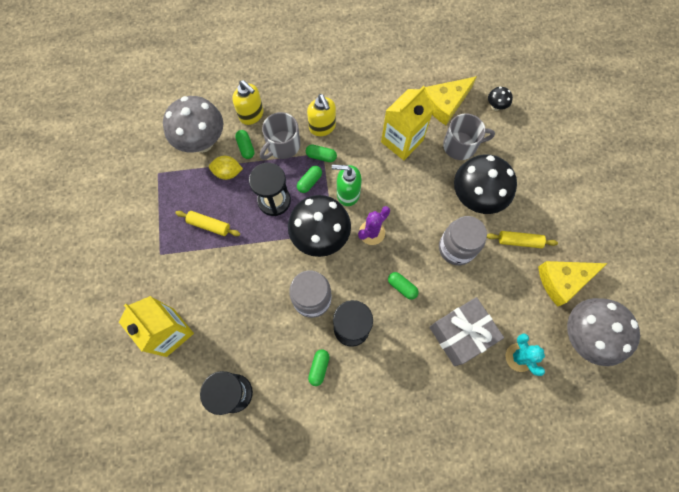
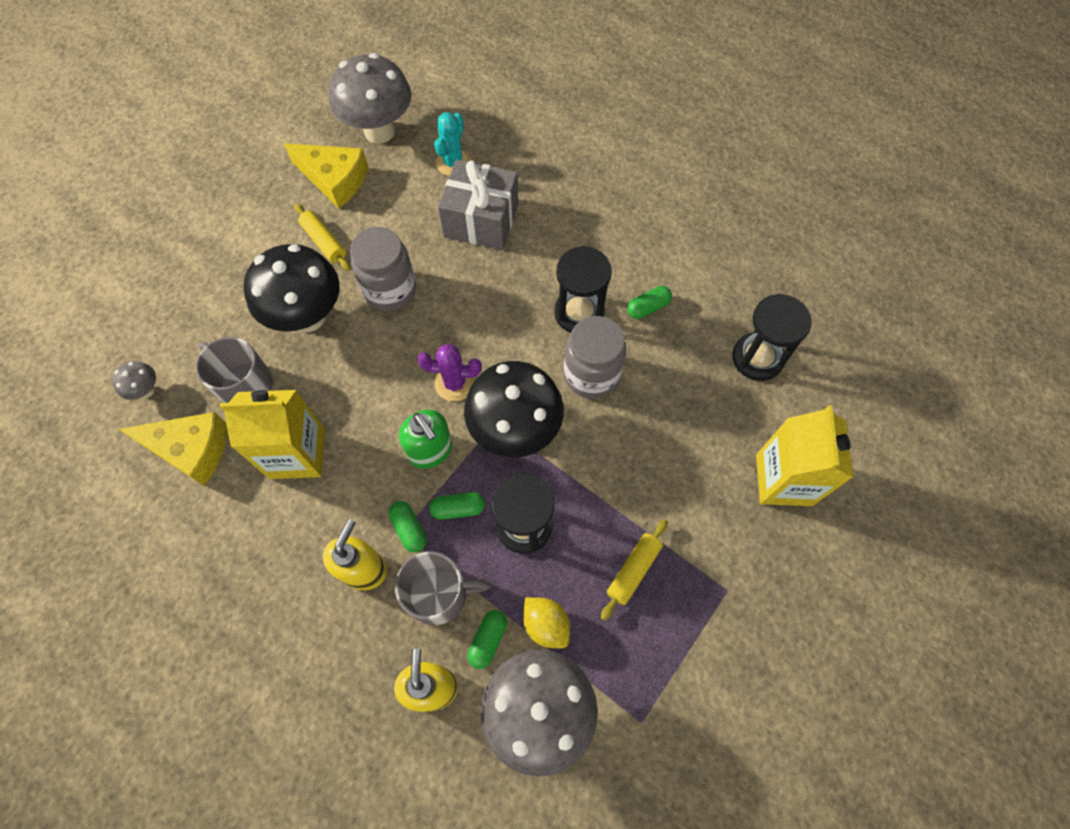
camera: 135 degrees left, 5 degrees down
yellow rolling pin [175,211,240,236] -> yellow rolling pin turned 60 degrees clockwise [601,519,668,621]
green capsule [388,272,419,300] -> none
black mushroom [488,87,513,111] -> grey mushroom [112,361,156,400]

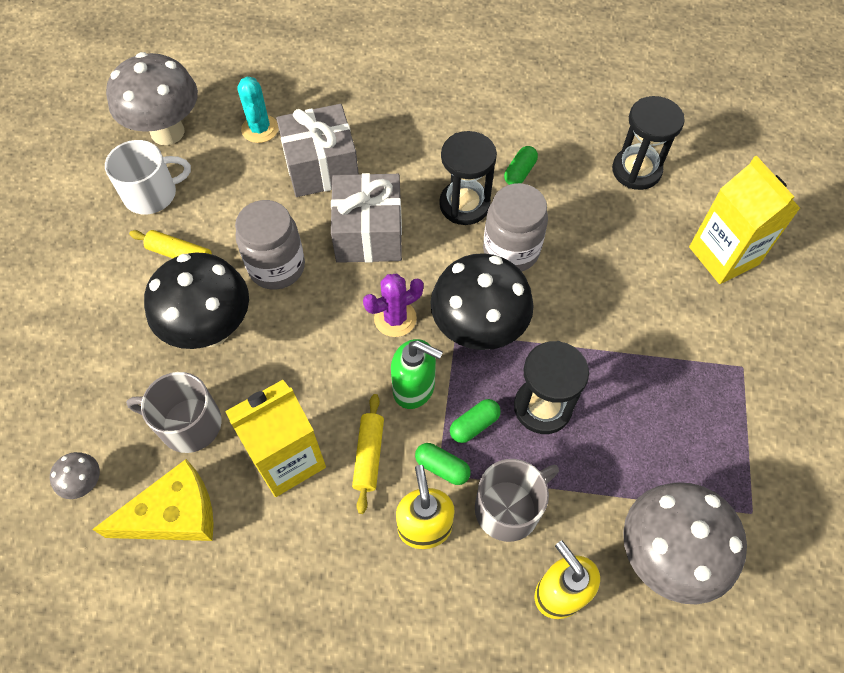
camera: 30 degrees left, 5 degrees down
yellow cheese [284,143,369,208] -> white mug [105,140,191,214]
green capsule [467,610,507,669] -> none
yellow lemon [523,597,570,648] -> none
yellow rolling pin [601,519,668,621] -> yellow rolling pin moved to [352,394,384,514]
none -> grey gift [331,173,402,263]

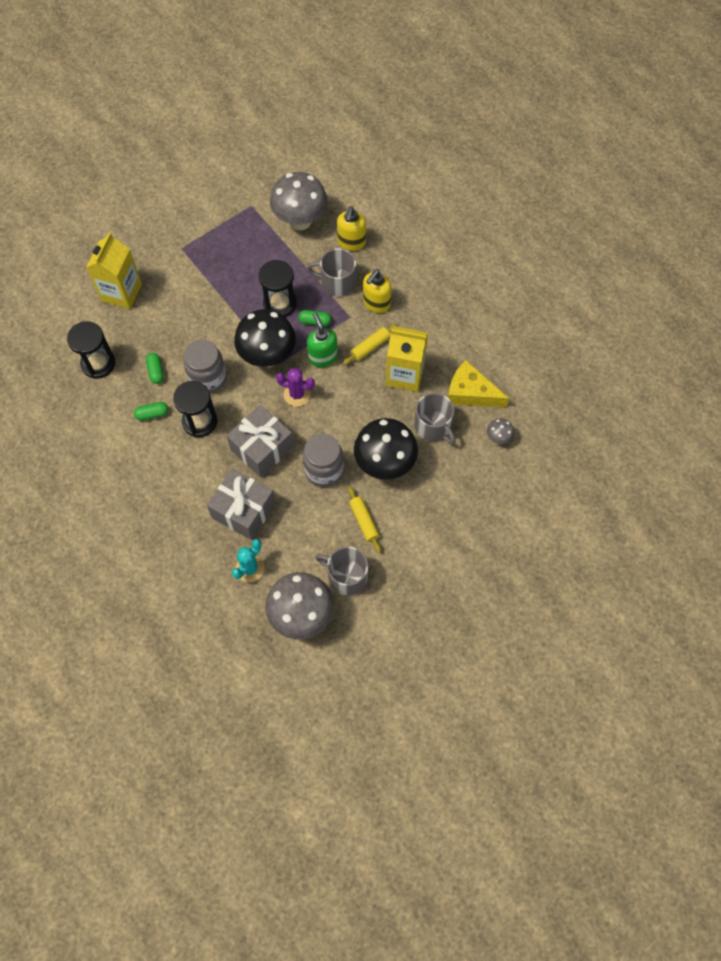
camera: 135 degrees left, 5 degrees up
white mug [105,140,191,214] -> grey mug [315,546,368,595]
green capsule [415,443,471,485] -> green capsule moved to [146,353,164,384]

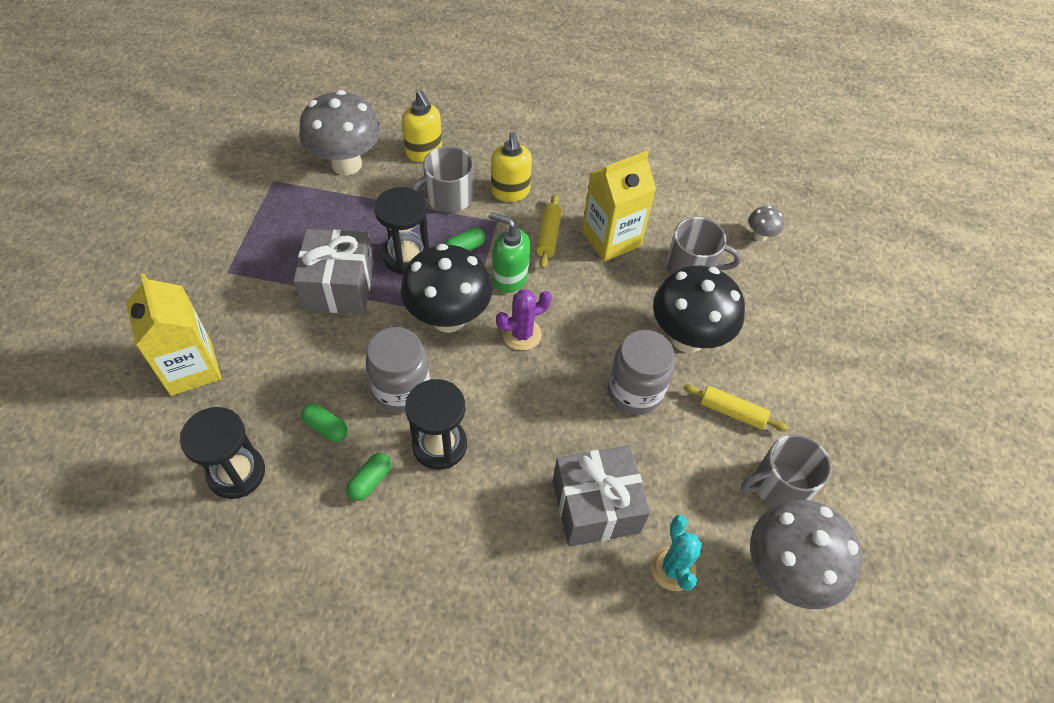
camera: 45 degrees left, 10 degrees down
grey gift [226,405,294,478] -> grey gift moved to [293,229,374,314]
yellow cheese [448,360,509,407] -> none

